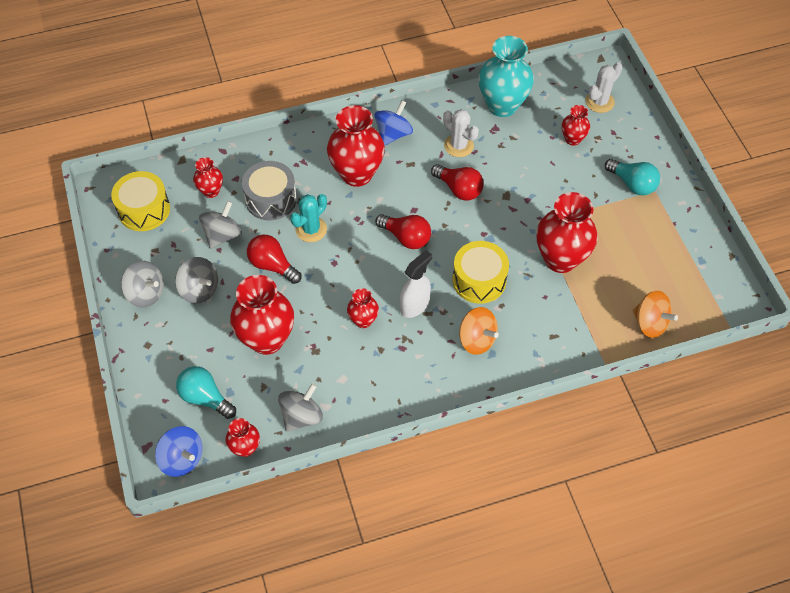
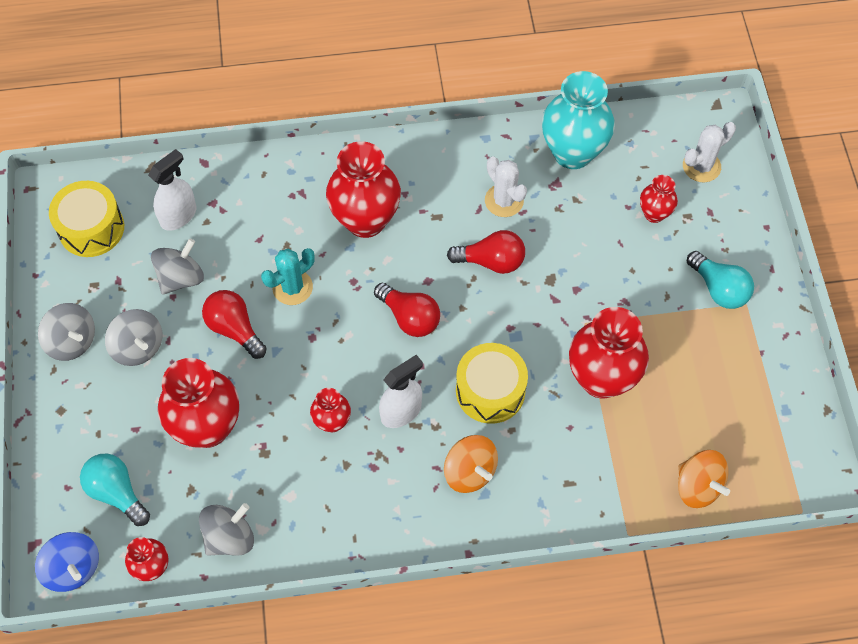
camera: 10 degrees right, 5 degrees up
red vase [193,157,223,198] -> white spray bottle [148,149,196,231]
grey drum [242,161,297,220] -> none
blue spinning top [375,100,413,146] -> none
red light bulb [431,164,484,201] -> red light bulb turned 45 degrees counterclockwise [447,230,525,274]

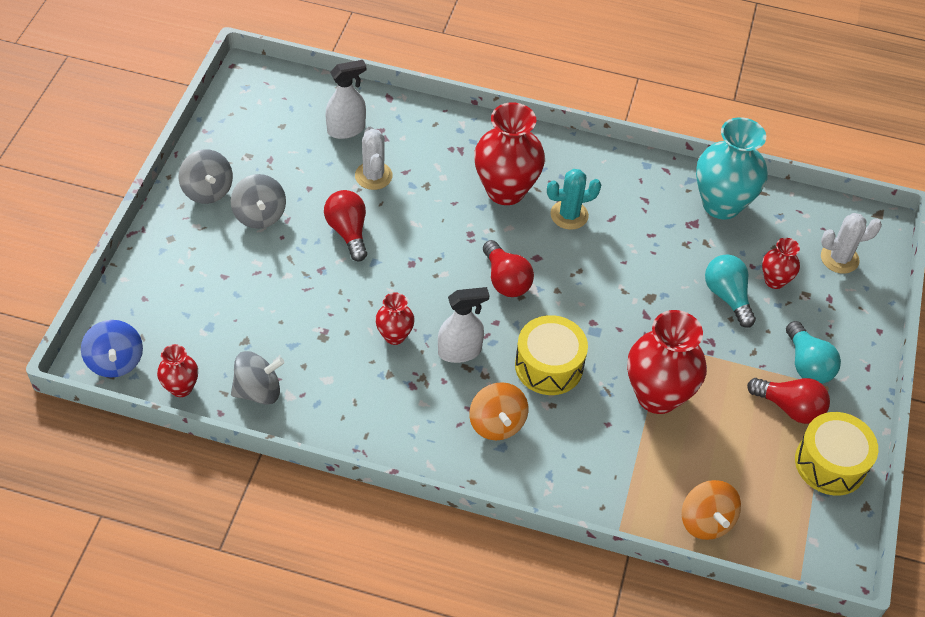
camera: 20 degrees right, 10 degrees down
yellow drum [49,181,124,257] -> yellow drum moved to [795,412,878,496]
turquoise light bulb [80,453,150,526] -> turquoise light bulb moved to [705,254,756,328]
grey spinning top [151,238,204,295] -> none
red vase [158,358,239,448] -> none
turquoise cactus [261,248,314,305] -> turquoise cactus moved to [547,169,601,230]
red light bulb [447,230,525,274] -> red light bulb moved to [747,378,830,424]
white cactus [485,157,527,217] -> white cactus moved to [355,127,393,190]

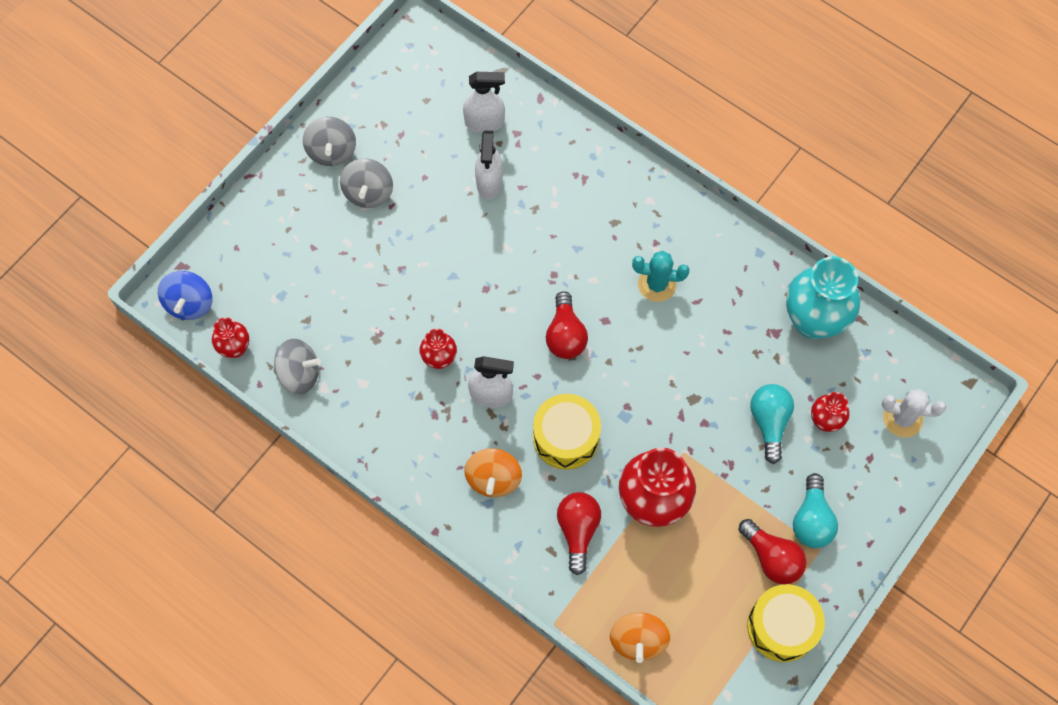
camera: 25 degrees right, 15 degrees up
red light bulb [324,190,367,262] -> red light bulb moved to [557,492,601,575]
white cactus [355,127,393,190] -> white spray bottle [475,130,503,200]
red vase [474,102,545,205] -> none

